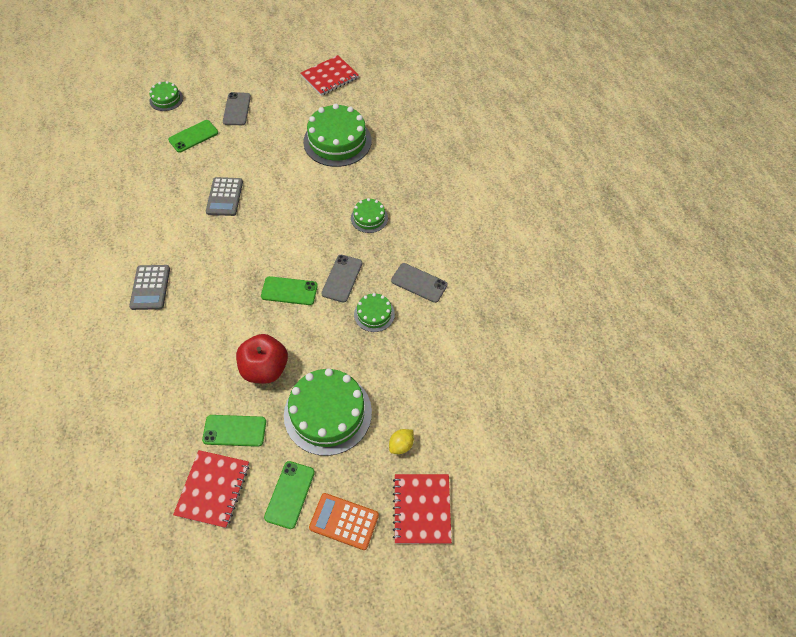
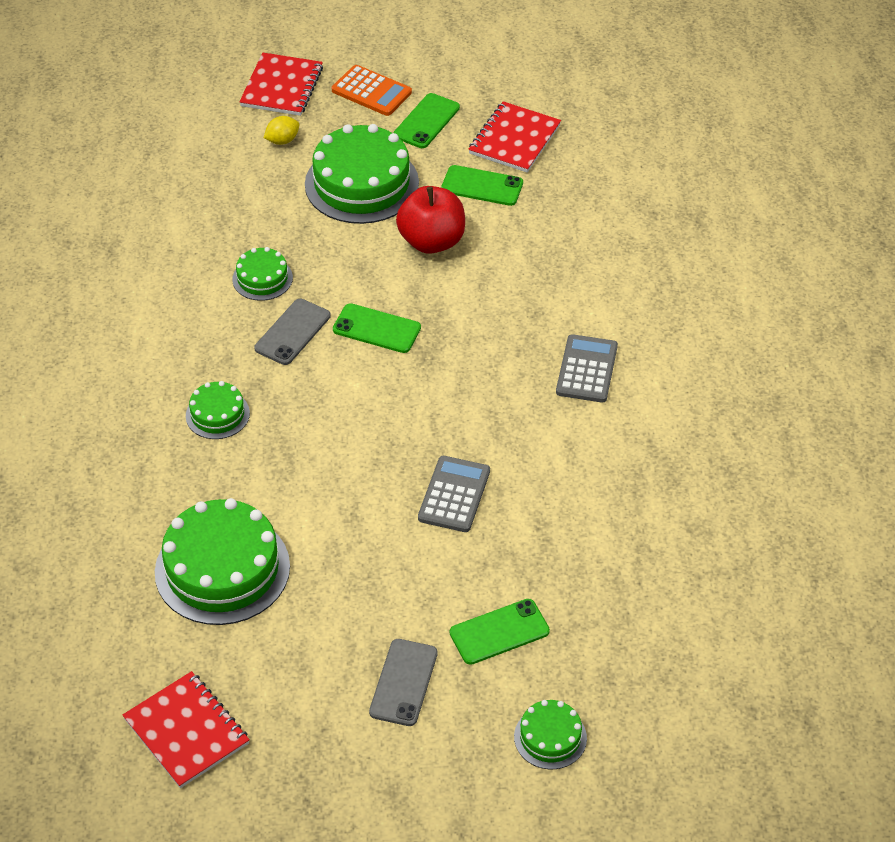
camera: 165 degrees left, 10 degrees down
red notebook [301,55,359,96] -> red notebook turned 75 degrees clockwise [123,671,250,788]
grey phone [391,263,448,303] -> none

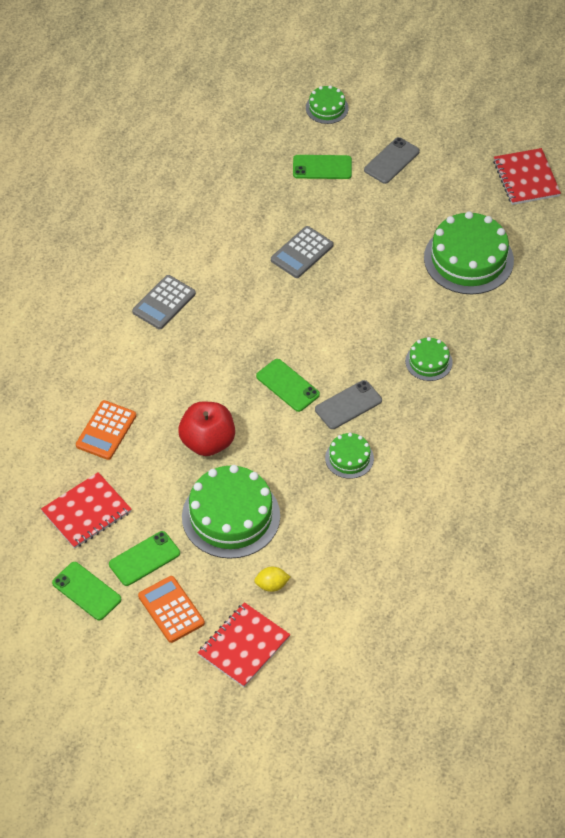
camera: 155 degrees left, 5 degrees up
green phone [441,165,523,206] -> green phone moved to [52,562,121,620]
none -> orange calculator [76,400,136,460]

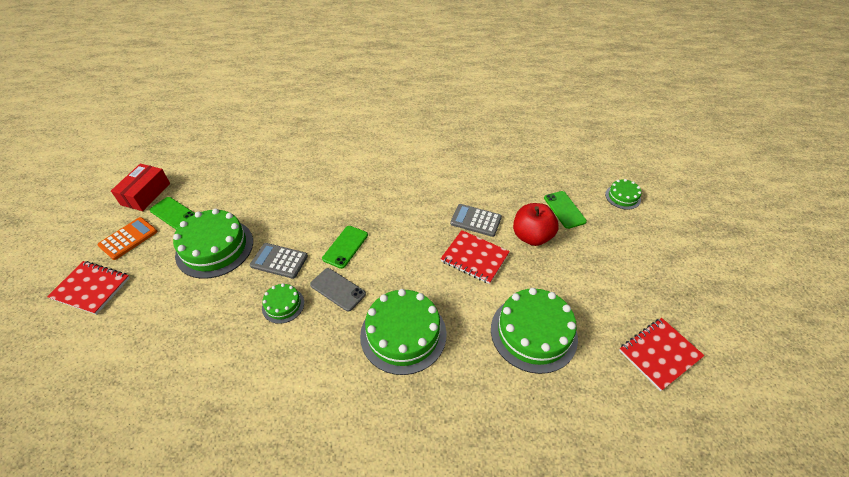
camera: 70 degrees right, 5 degrees down
red notebook [41,472,132,549] -> red notebook moved to [441,230,510,284]
green phone [52,562,121,620] -> red box [111,164,170,211]
orange calculator [76,400,136,460] -> none
grey calculator [132,275,196,329] -> grey calculator moved to [250,243,308,279]
red apple [178,401,235,456] -> red apple moved to [513,203,559,246]
yellow lemon [254,567,290,592] -> none
grey phone [364,137,420,184] -> none
green cake [405,337,453,381] -> green cake [360,289,447,375], size x1.98

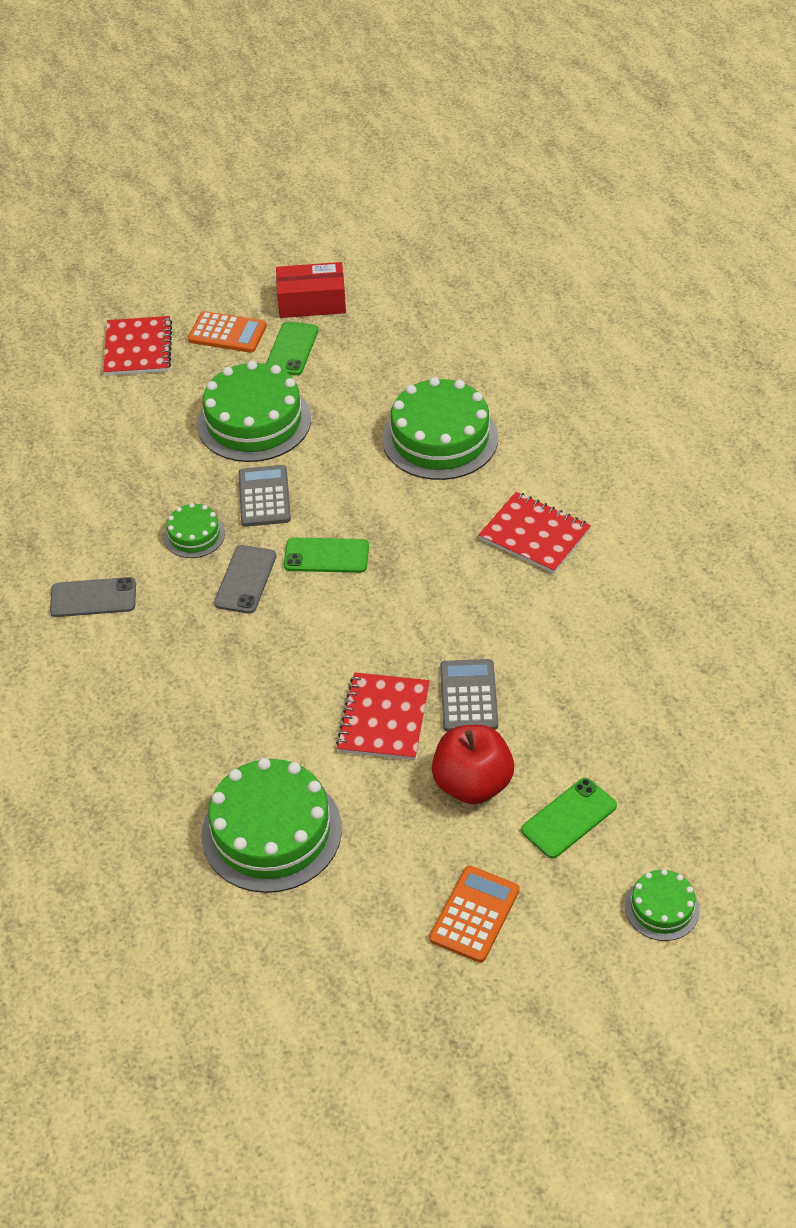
camera: 70 degrees right, 0 degrees up
green cake [360,289,447,375] -> green cake moved to [382,377,498,480]
red notebook [619,318,705,391] -> red notebook moved to [479,492,591,574]
none -> grey phone [50,577,136,617]
none -> orange calculator [429,866,520,963]

